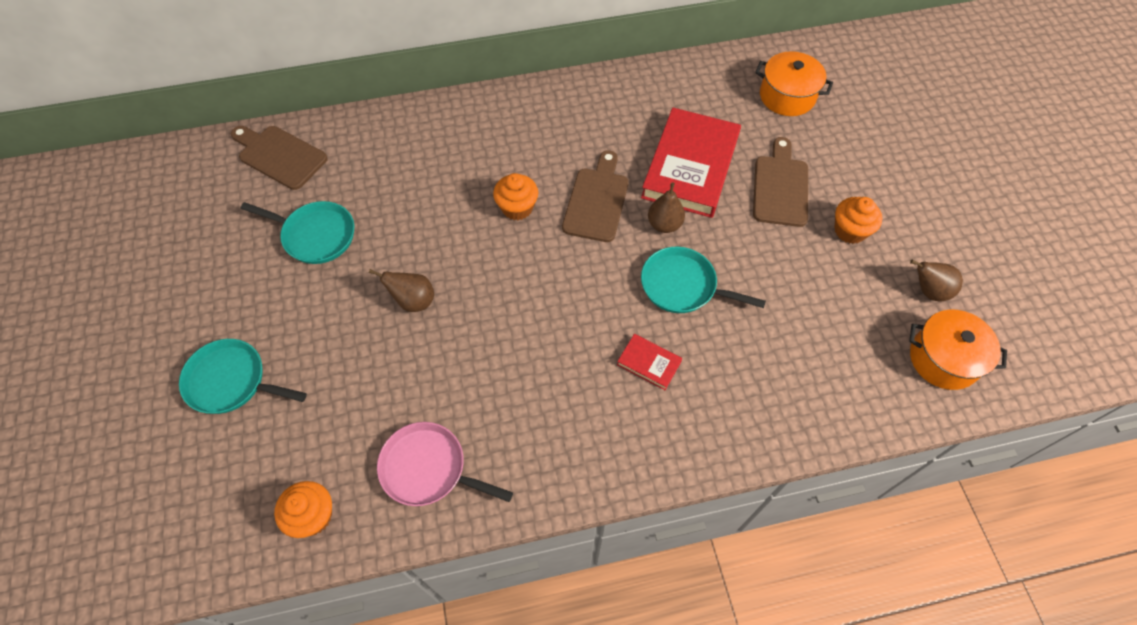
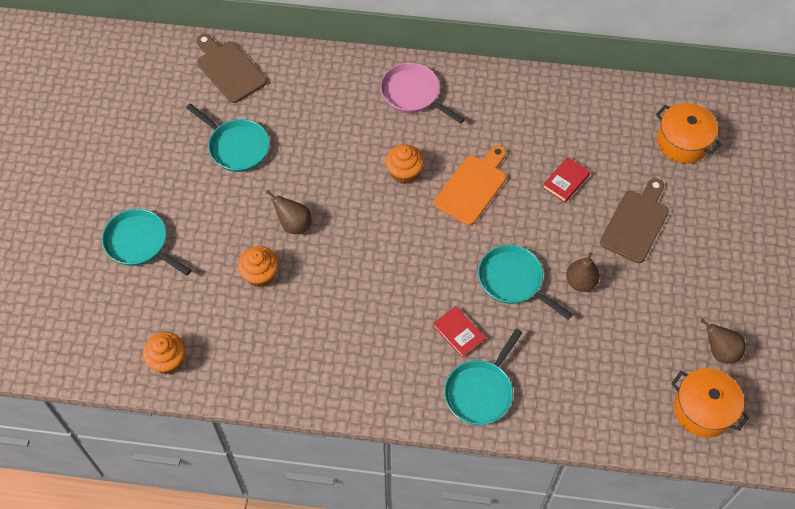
camera: 20 degrees right, 0 degrees up
pink pan [377,422,513,506] -> pink pan moved to [380,63,465,124]
brown cutting board [562,150,629,242] -> orange cutting board [434,145,506,225]
red book [641,108,741,218] -> red book [542,157,590,203], size x0.43
brown pear [648,182,685,233] -> brown pear moved to [566,252,600,292]
orange cupcake [834,197,882,244] -> orange cupcake moved to [238,246,279,288]
none -> turquoise pan [444,328,523,425]

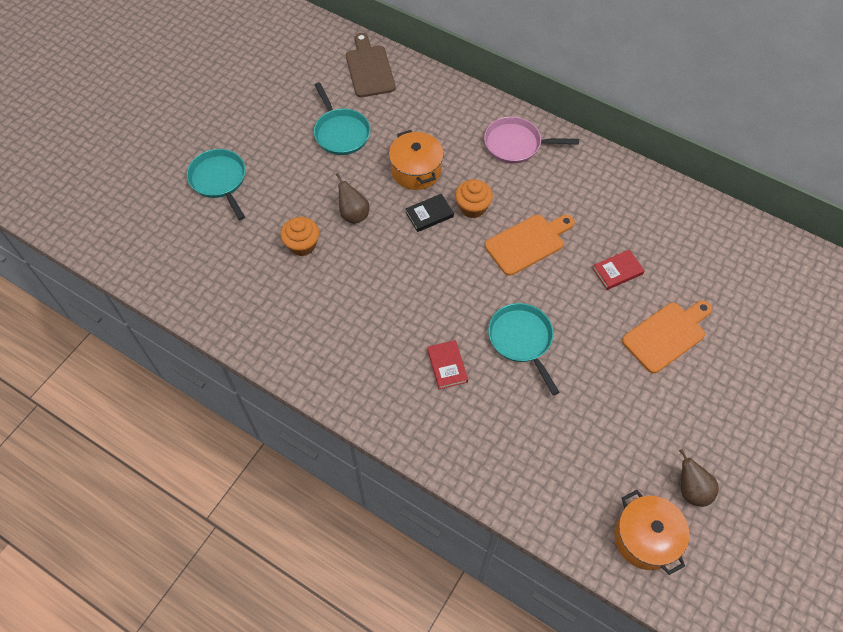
camera: 25 degrees right, 0 degrees up
orange cupcake [143,332,185,374] -> none
pink pan [380,63,465,124] -> pink pan turned 60 degrees counterclockwise [484,116,579,164]
turquoise pan [444,328,523,425] -> none
brown pear [566,252,600,292] -> none
brown cutting board [600,178,669,263] -> orange cutting board [622,300,712,373]
orange pot [656,103,722,164] -> orange pot moved to [389,130,444,190]
none -> black book [405,194,454,232]

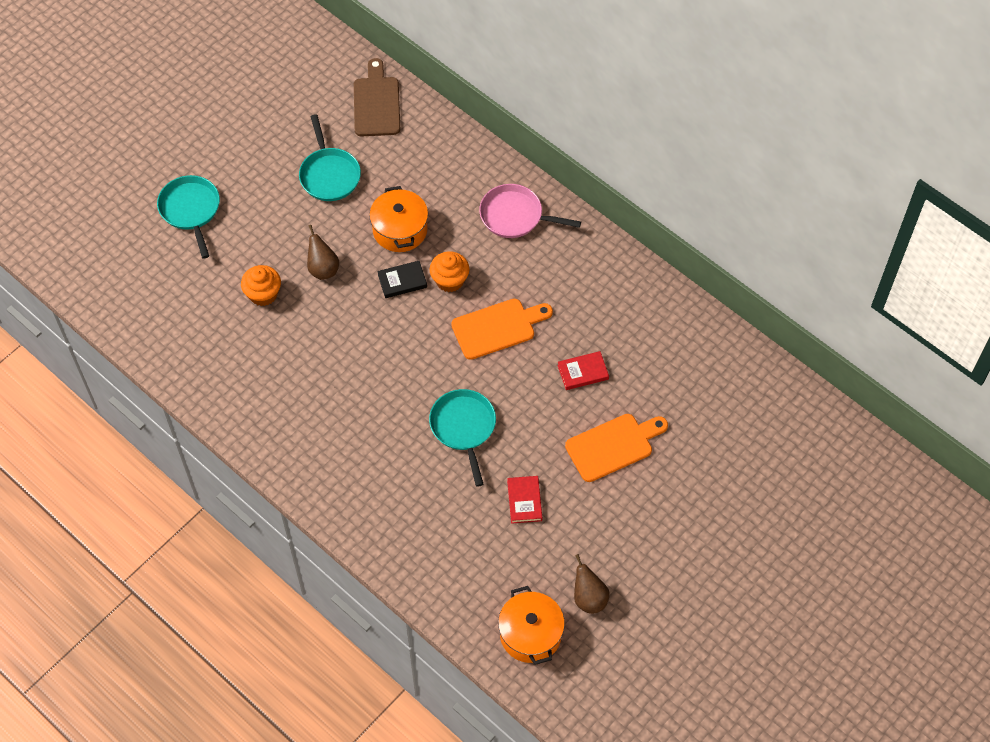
camera: 10 degrees right, 0 degrees up
red book [427,340,468,389] -> red book moved to [507,476,542,524]

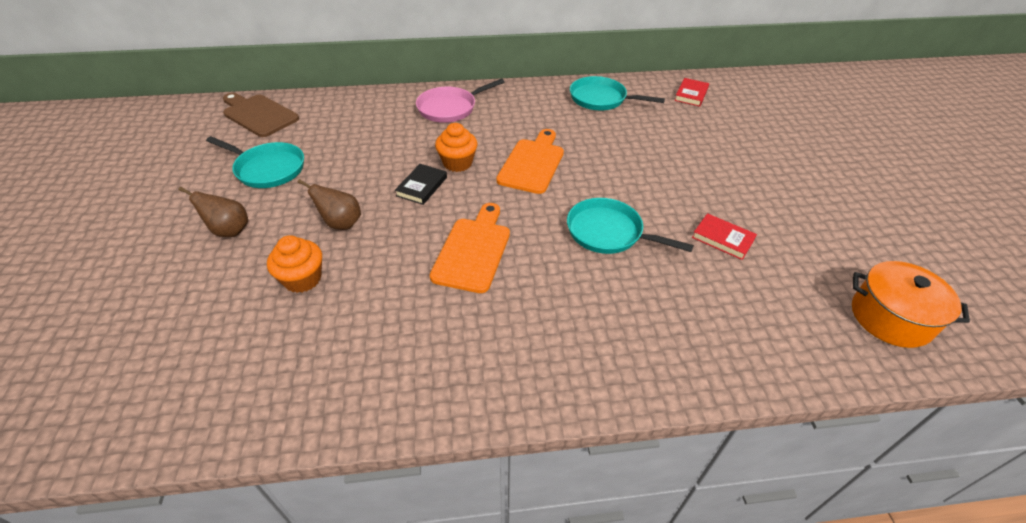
camera: 50 degrees left, 15 degrees down
turquoise pan [157,175,220,259] -> turquoise pan moved to [570,76,665,110]
orange pot [369,186,428,252] -> none
red book [557,351,609,390] -> red book moved to [674,78,709,107]
orange cutting board [565,414,668,482] -> orange cutting board moved to [430,203,510,293]
brown pear [574,554,609,614] -> brown pear moved to [178,187,248,237]

